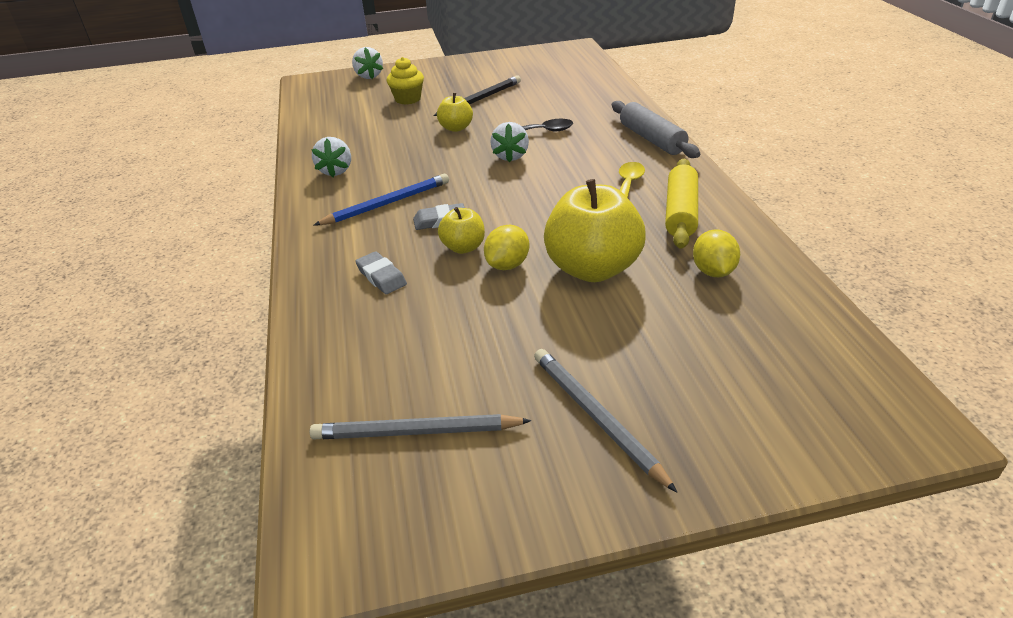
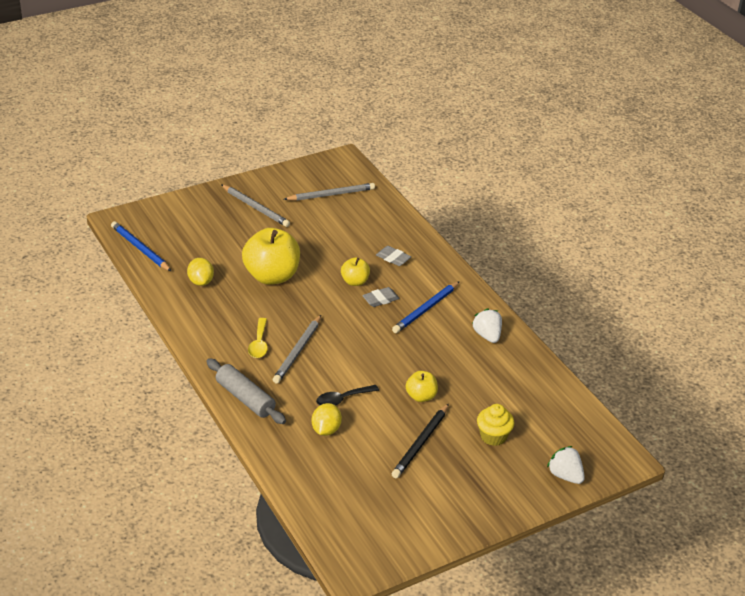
camera: 160 degrees right, 0 degrees up
yellow lemon [484,225,530,270] -> yellow lemon moved to [312,403,342,436]
white strawberry [490,122,529,163] -> none
yellow rolling pin [665,159,698,249] -> none
none -> blue pencil [111,221,172,272]
none -> grey pencil [273,315,321,383]

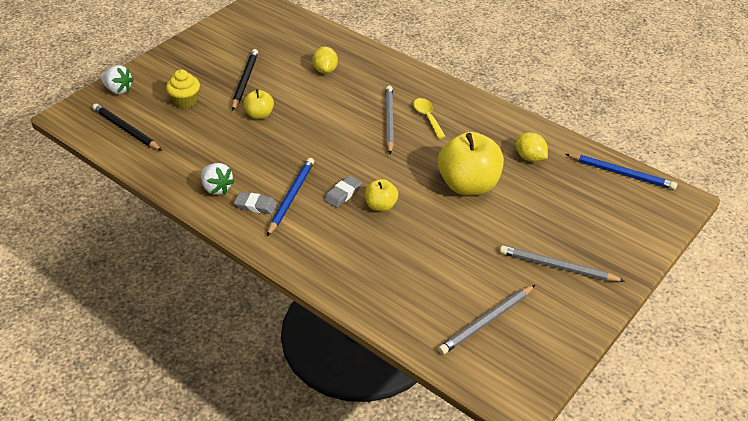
camera: 160 degrees right, 5 degrees up
grey rolling pin [206,358,286,424] -> none
black spoon [316,385,379,405] -> none
grey eraser [376,246,411,266] -> grey eraser moved to [234,192,277,214]
none -> black pencil [92,103,162,151]

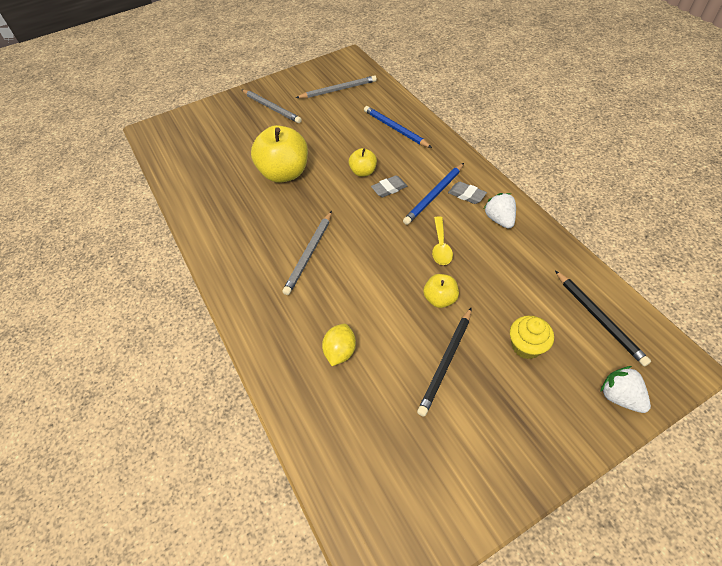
camera: 155 degrees left, 10 degrees up
yellow spoon [413,98,446,139] -> yellow spoon moved to [432,216,453,265]
yellow lemon [516,132,548,162] -> none
blue pencil [566,154,677,190] -> blue pencil moved to [364,106,432,148]

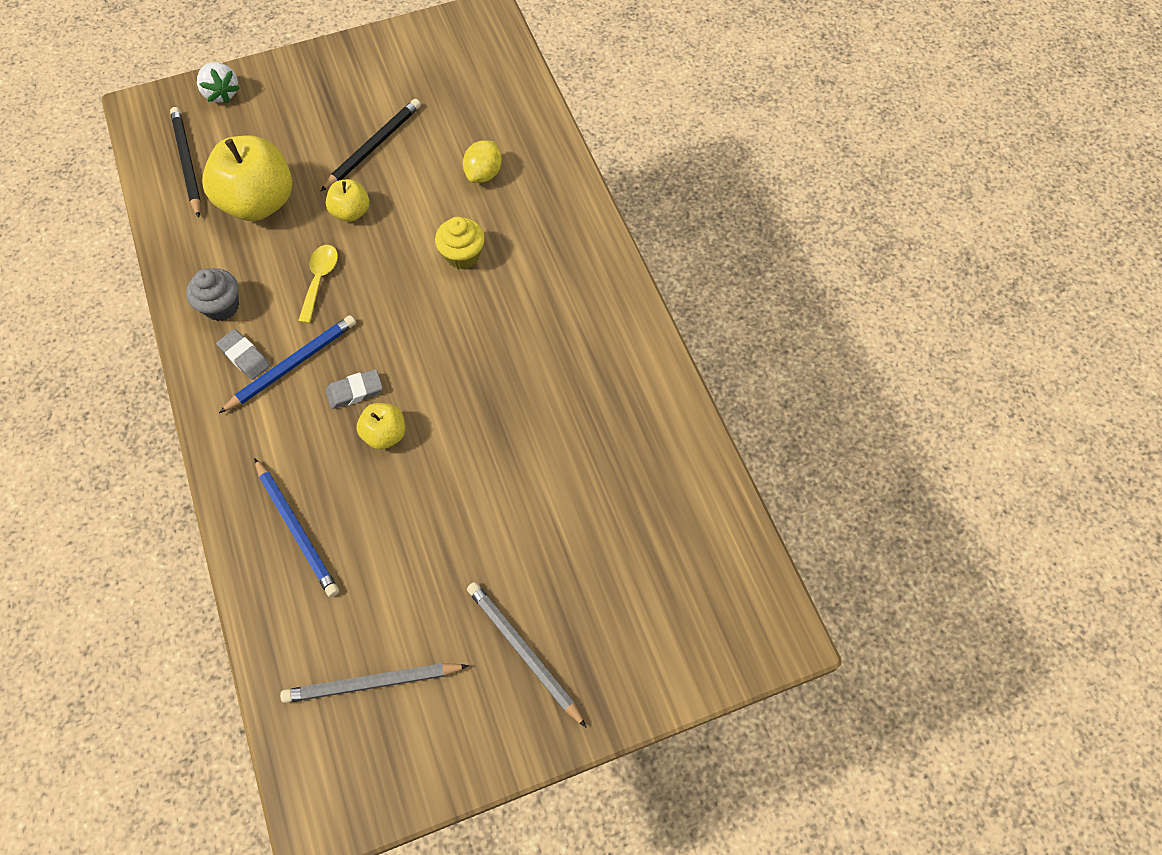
camera: 175 degrees left, 10 degrees up
yellow apple [251,125,308,183] -> yellow apple moved to [202,135,292,221]
grey pencil [282,211,332,295] -> none
white strawberry [484,193,516,229] -> grey cupcake [186,268,239,321]
yellow cupcake [510,315,554,359] -> yellow cupcake moved to [435,217,485,269]

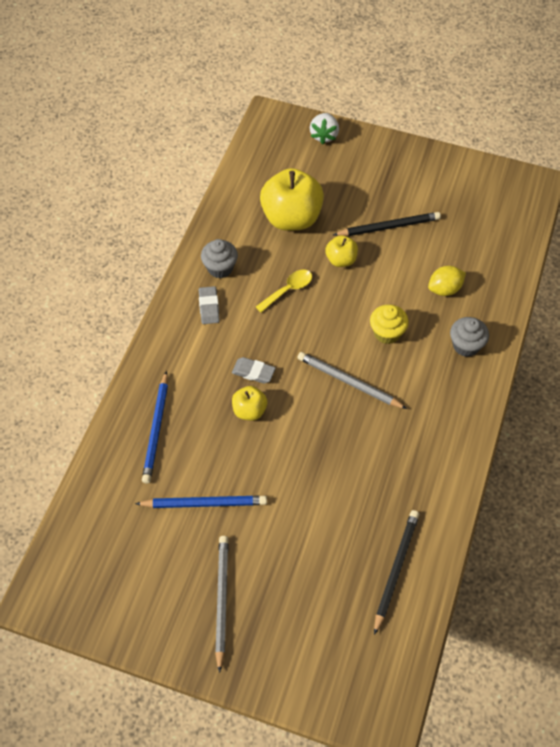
camera: 40 degrees right, 5 degrees down
black pencil [170,107,201,218] -> black pencil moved to [374,510,419,635]
blue pencil [219,315,356,413] -> blue pencil moved to [135,496,267,508]
grey pencil [280,663,469,703] -> grey pencil moved to [297,352,407,409]
none -> grey cupcake [450,317,489,357]

